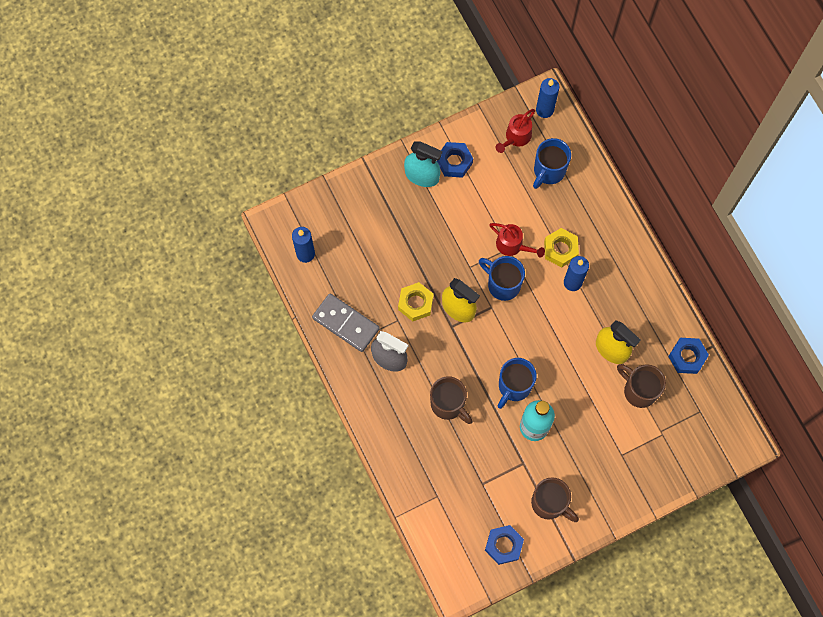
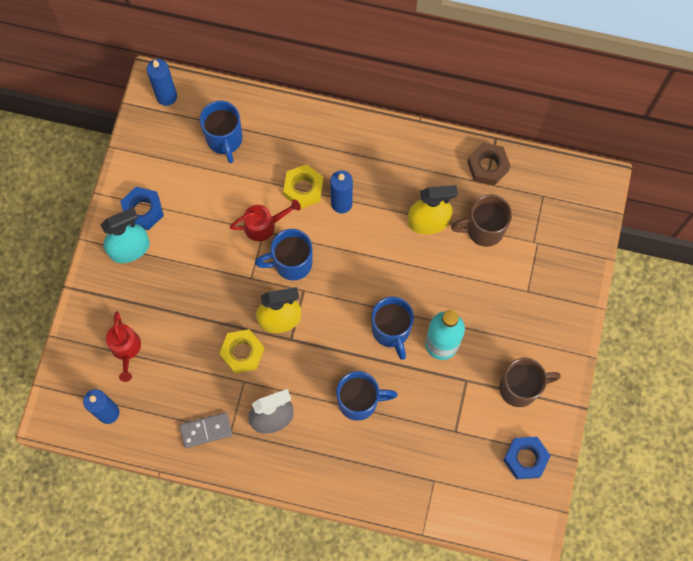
camera: 50 degrees left, 0 degrees up
grey domino [312,293,380,352] -> grey domino [179,412,232,448], size x0.66
brown mug [430,376,472,424] -> blue mug [336,371,398,421]
red watering can [496,109,535,153] -> red watering can moved to [106,311,141,382]
blue nut [668,338,709,374] -> brown nut [467,143,510,186]

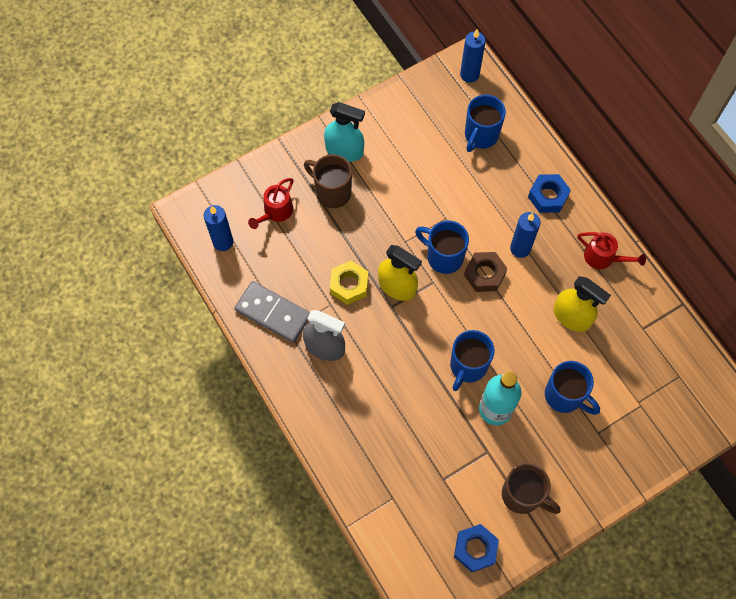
camera: 45 degrees right, 5 degrees down
blue nut [120,187,164,230] -> blue nut moved to [528,174,571,213]
grey domino [179,412,232,448] -> grey domino [234,281,310,343], size x1.51
red watering can [230,200,301,241] -> red watering can moved to [577,232,646,269]
yellow nut [283,164,323,209] -> none
blue mug [336,371,398,421] -> blue mug moved to [545,361,600,415]
brown mug [451,194,512,247] -> brown mug moved to [304,154,352,208]
brown nut [467,143,510,186] -> brown nut moved to [464,252,507,292]

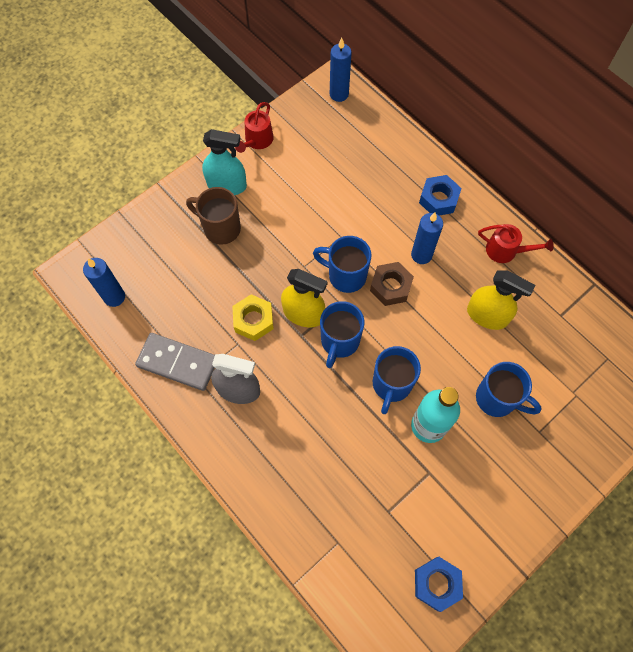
camera: 10 degrees left, 0 degrees up
red watering can [248,178,294,229] -> red watering can moved to [235,102,274,153]
blue mug [465,94,506,152] -> blue mug moved to [320,301,364,368]
brown mug [502,463,561,514] -> none

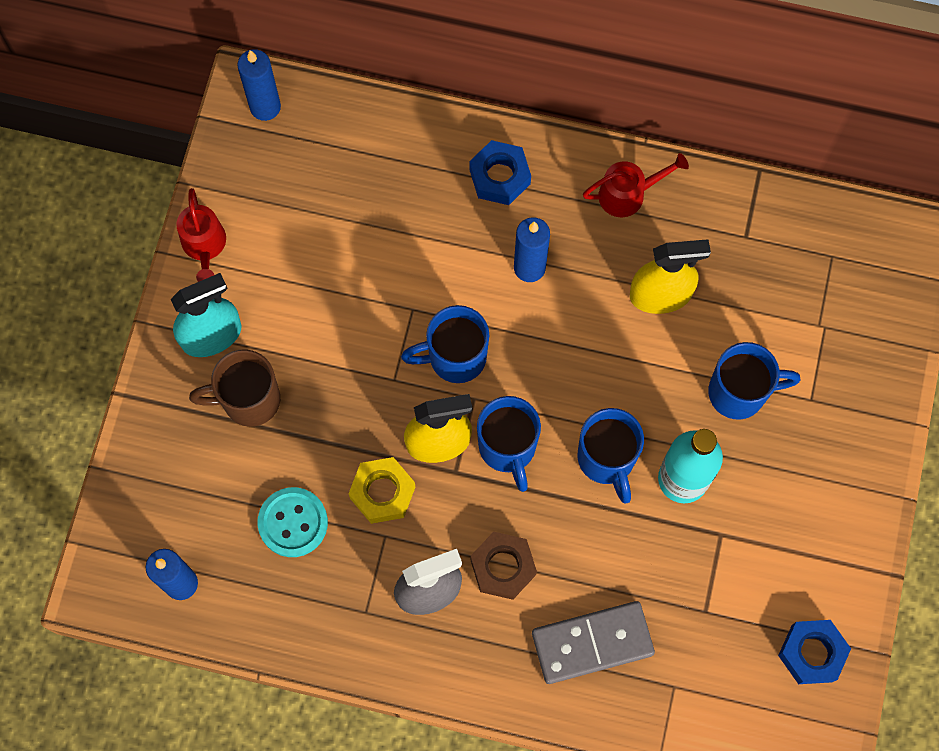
camera: 35 degrees left, 5 degrees up
grey domino [135,333,215,391] -> grey domino moved to [532,601,655,684]
brown nut [370,262,414,306] -> brown nut moved to [470,532,537,600]
none -> turquoise button [257,487,328,557]

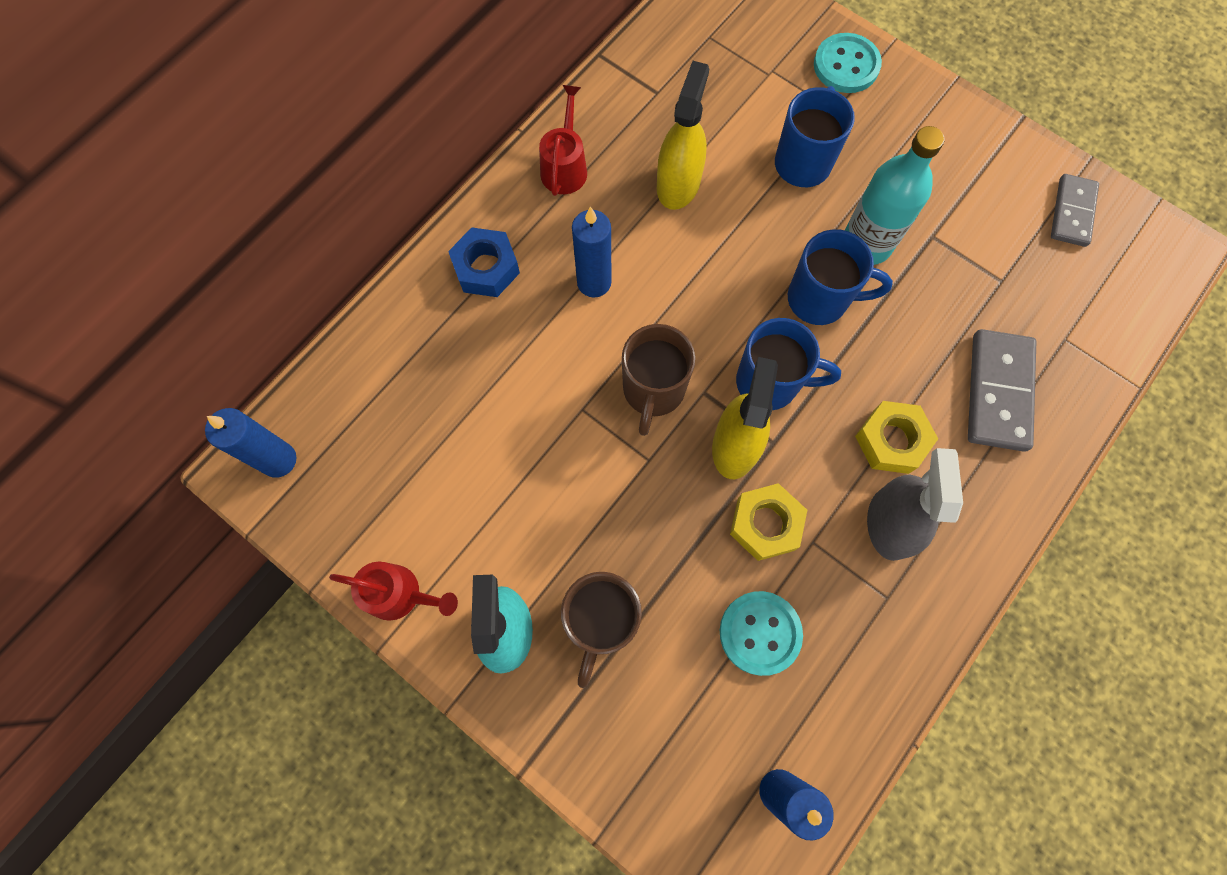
camera: 65 degrees left, 0 degrees up
blue mug [401,305,490,383] -> brown mug [622,324,695,436]
brown nut [470,532,537,600] -> yellow nut [855,401,938,474]
blue nut [778,620,851,684] -> grey domino [1051,174,1099,247]
none -> turquoise button [814,33,882,93]

